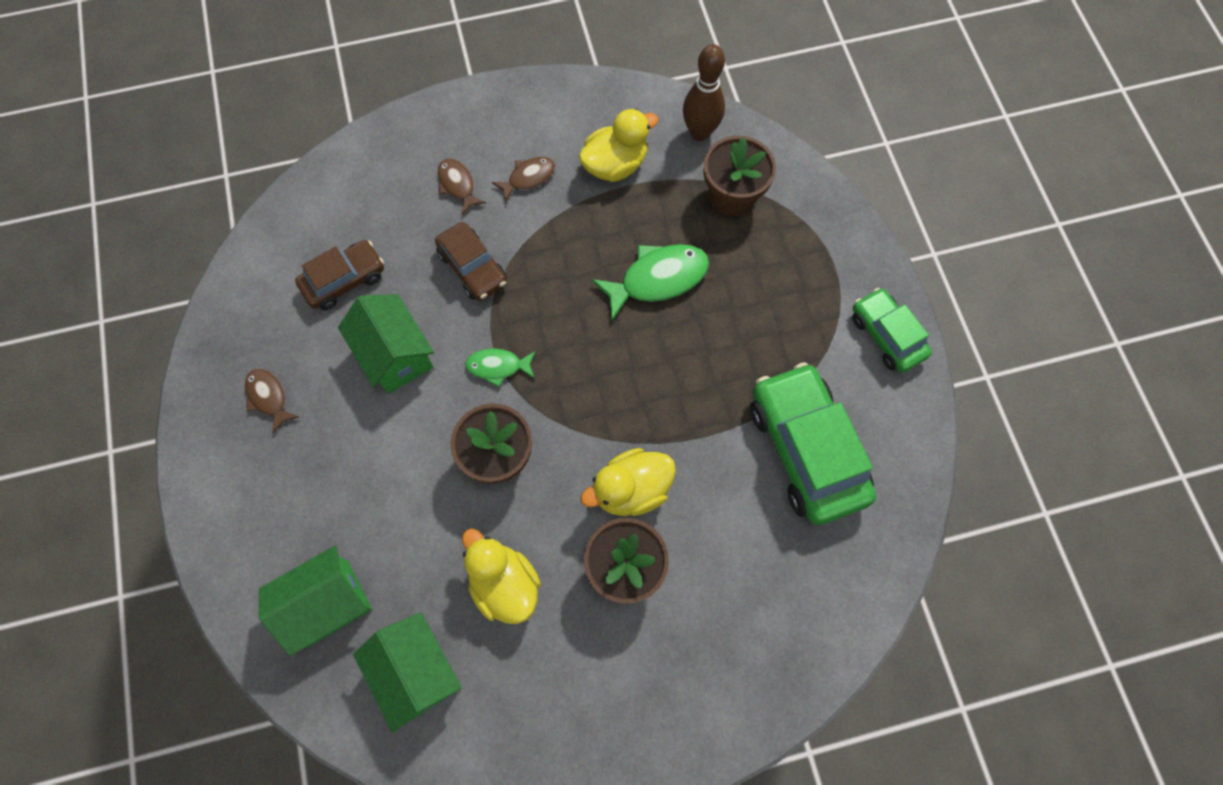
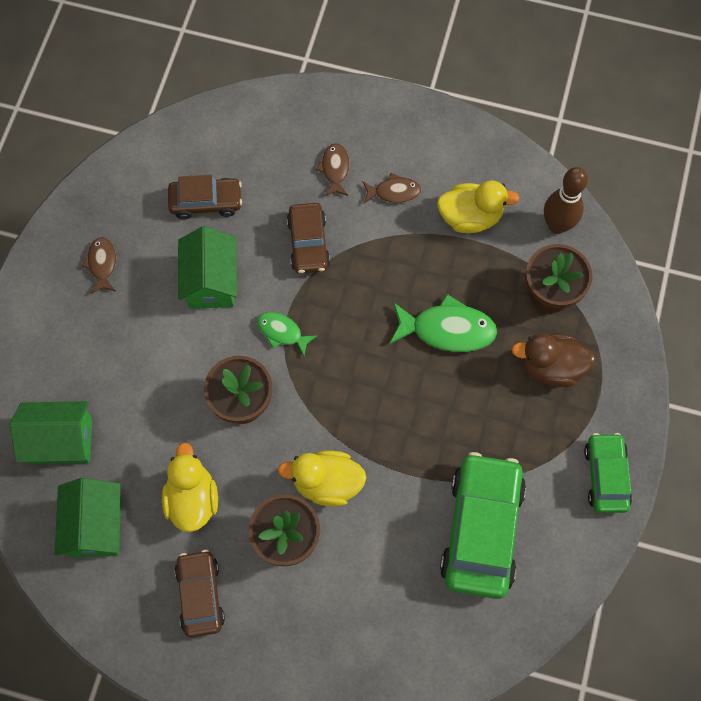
camera: 30 degrees right, 0 degrees up
none -> brown car [175,550,225,637]
none -> brown duck [511,334,595,387]

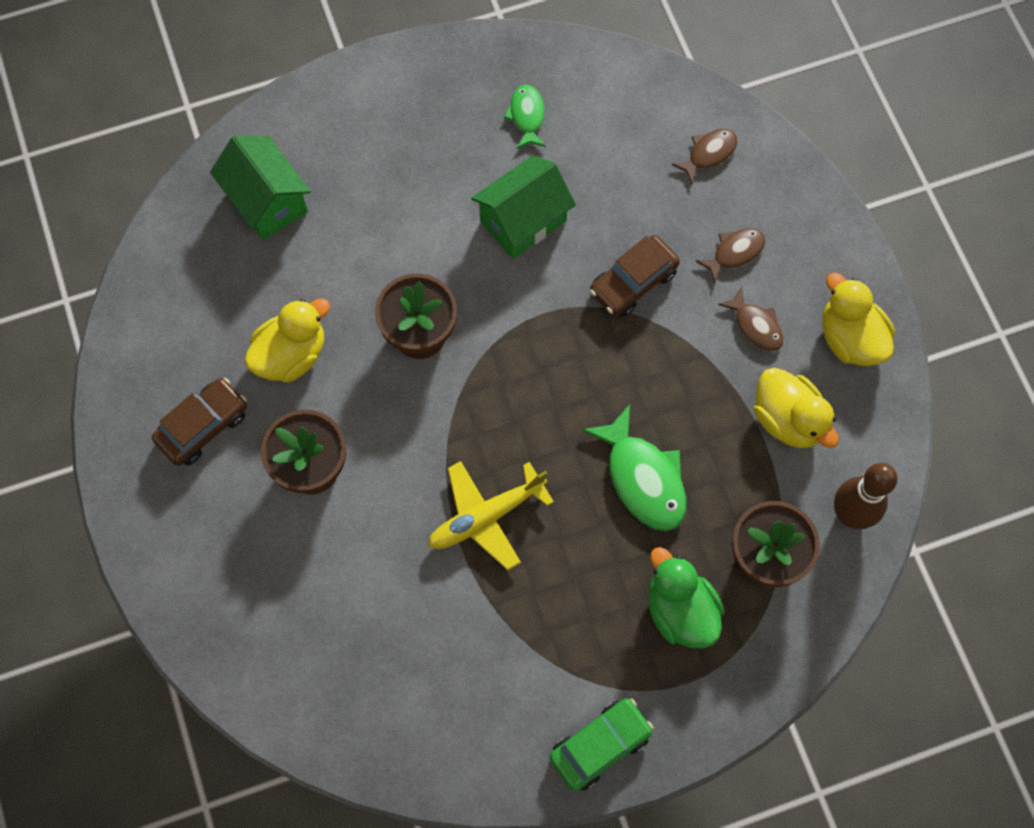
camera: 55 degrees right, 0 degrees up
green house [55,478,121,557] -> none
brown fish [82,237,116,294] -> brown fish moved to [672,129,738,185]
brown car [168,175,242,219] -> none
green fish [257,312,317,356] -> green fish moved to [504,85,546,149]
yellow duck [278,451,366,507] -> yellow duck moved to [822,273,895,366]
green car [440,452,526,599] -> none
brown duck [511,334,595,387] -> green duck [648,547,725,649]
none -> yellow plane [428,461,554,570]

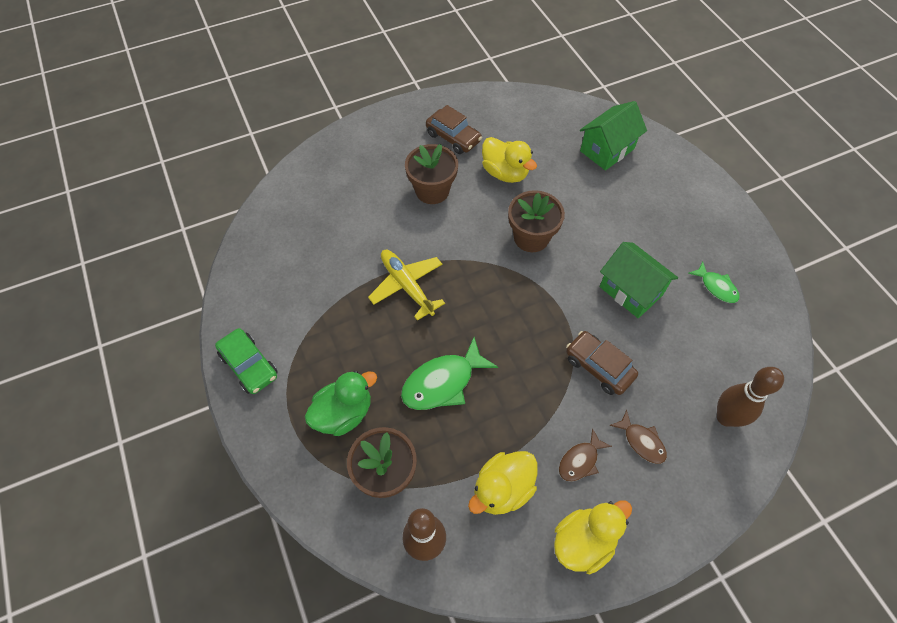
camera: 85 degrees right, 10 degrees down
green fish [504,85,546,149] -> green fish turned 60 degrees clockwise [688,261,740,303]
brown fish [672,129,738,185] -> brown bowling pin [717,367,784,427]

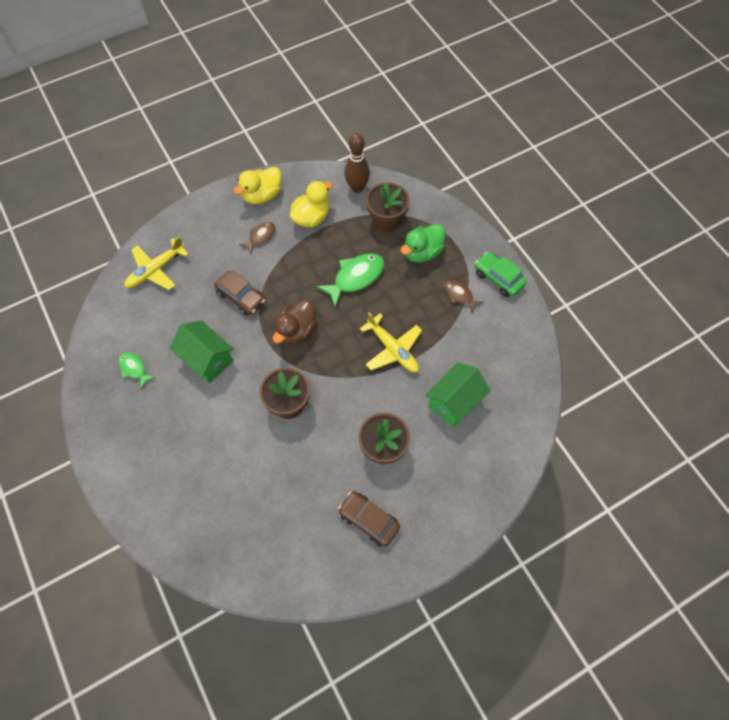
camera: 175 degrees right, 5 degrees up
yellow duck [482,137,537,183] -> none
green house [580,101,647,171] -> green house moved to [425,363,491,428]
brown fish [610,410,667,464] -> brown fish moved to [445,280,484,313]
brown bowling pin [717,367,784,427] -> yellow plane [124,236,189,290]
none -> brown duck [273,300,318,346]

